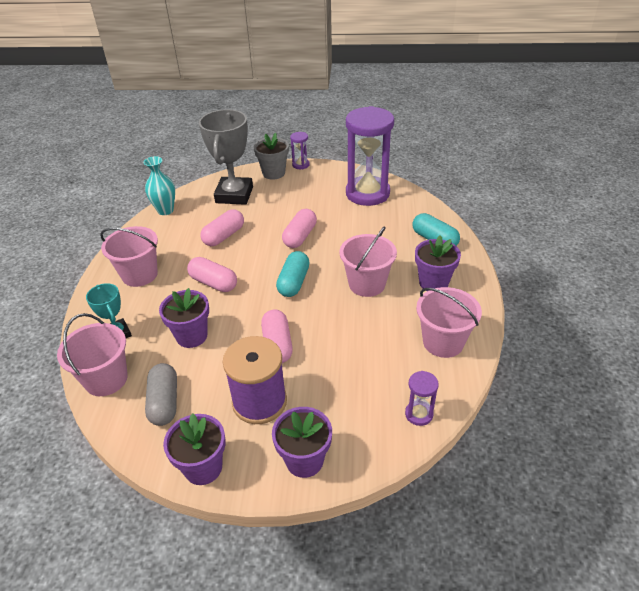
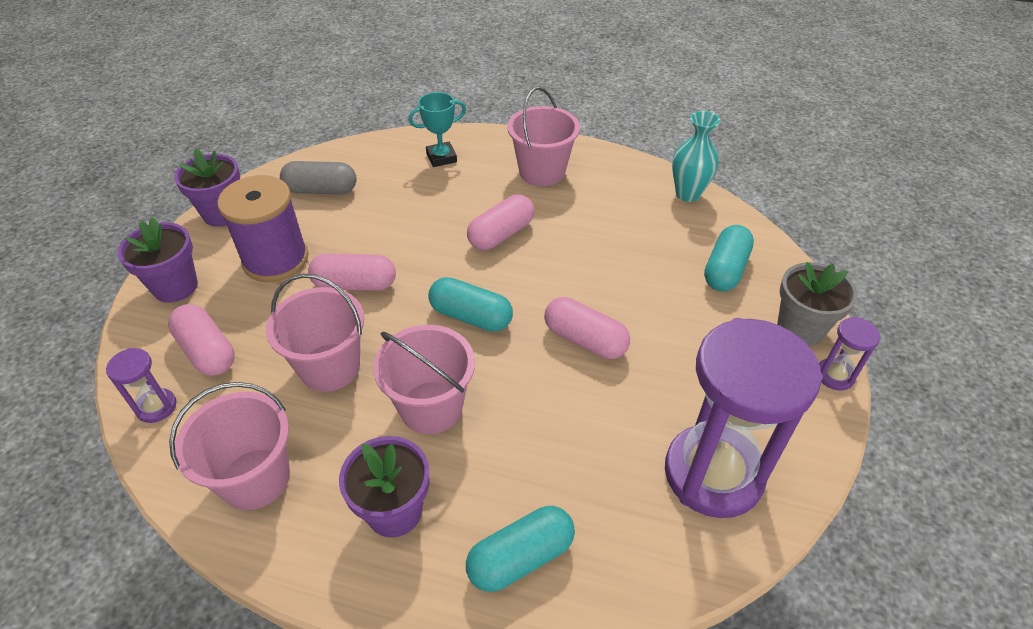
camera: 100 degrees right, 5 degrees up
pink bucket [57,313,128,396] -> pink bucket moved to [266,274,364,392]
purple flower pot [159,288,209,348] -> none
grey trophy [199,109,253,205] -> turquoise capsule [704,225,754,291]
pink capsule [200,209,244,246] -> pink capsule moved to [168,304,235,376]

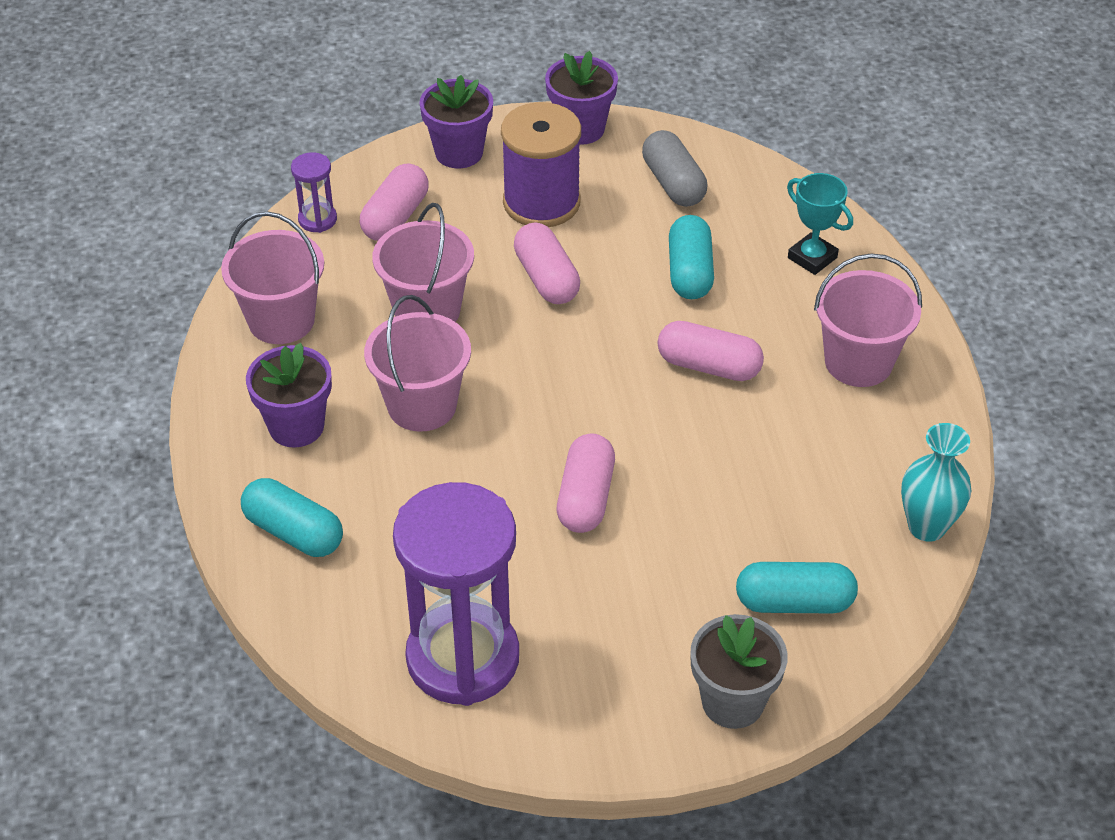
camera: 65 degrees right, 0 degrees up
turquoise capsule [428,277,513,332] -> turquoise capsule moved to [669,215,714,299]
purple hourglass [819,317,880,390] -> none

